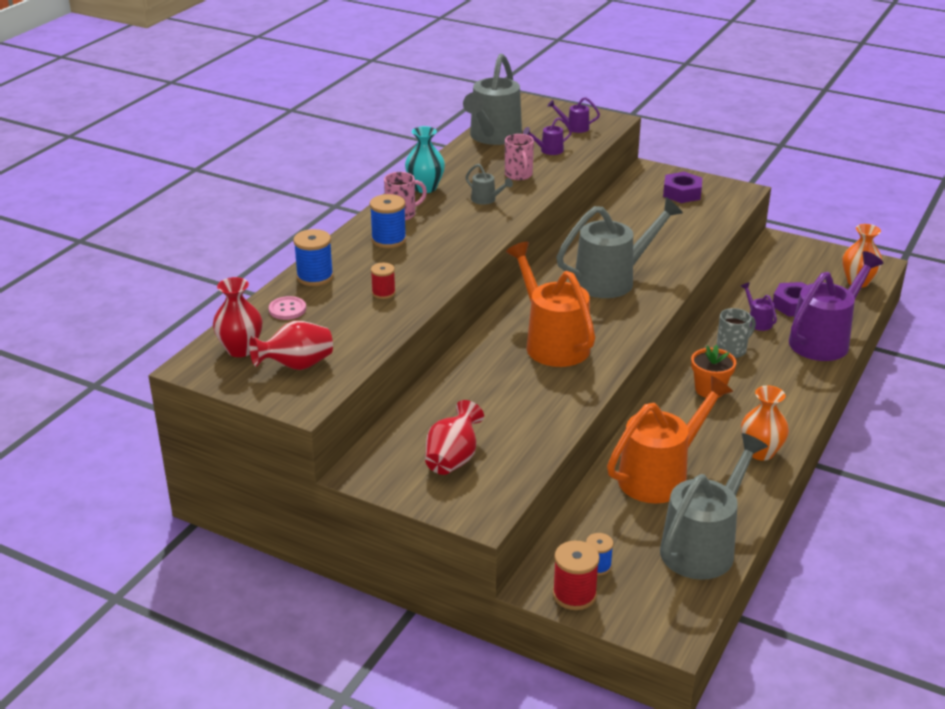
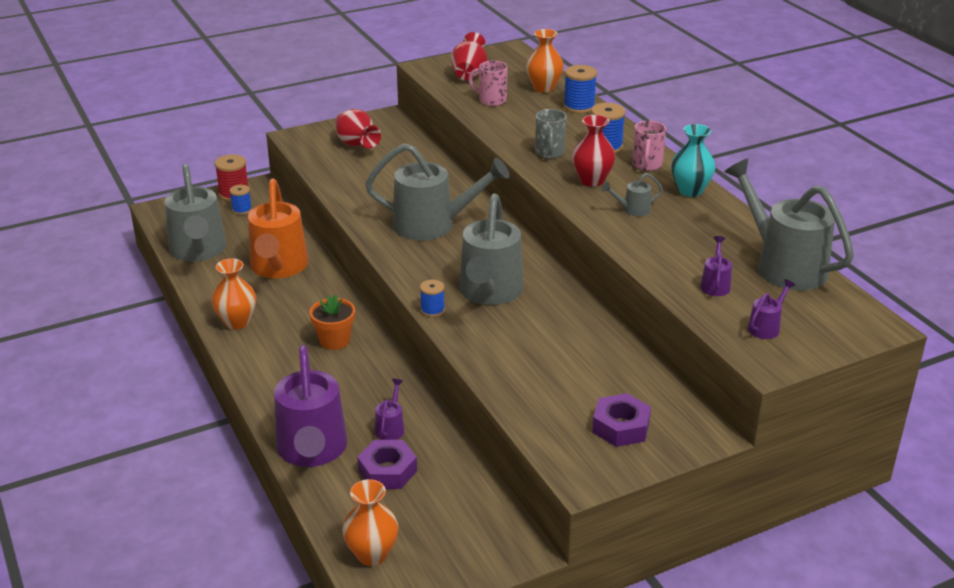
camera: 125 degrees right, 0 degrees up
red vase [213,277,262,357] -> red vase moved to [572,115,616,187]
pink button [269,296,306,320] -> orange vase [526,29,564,93]
red spool [371,263,396,299] -> none
pink mug [505,134,534,180] -> pink mug moved to [468,61,508,106]
orange watering can [506,242,595,367] -> grey watering can [365,143,510,241]
grey mug [716,308,756,358] -> grey mug moved to [535,109,567,158]
purple watering can [741,282,777,331] -> purple watering can turned 90 degrees counterclockwise [375,379,405,440]
none -> blue spool [420,280,445,317]

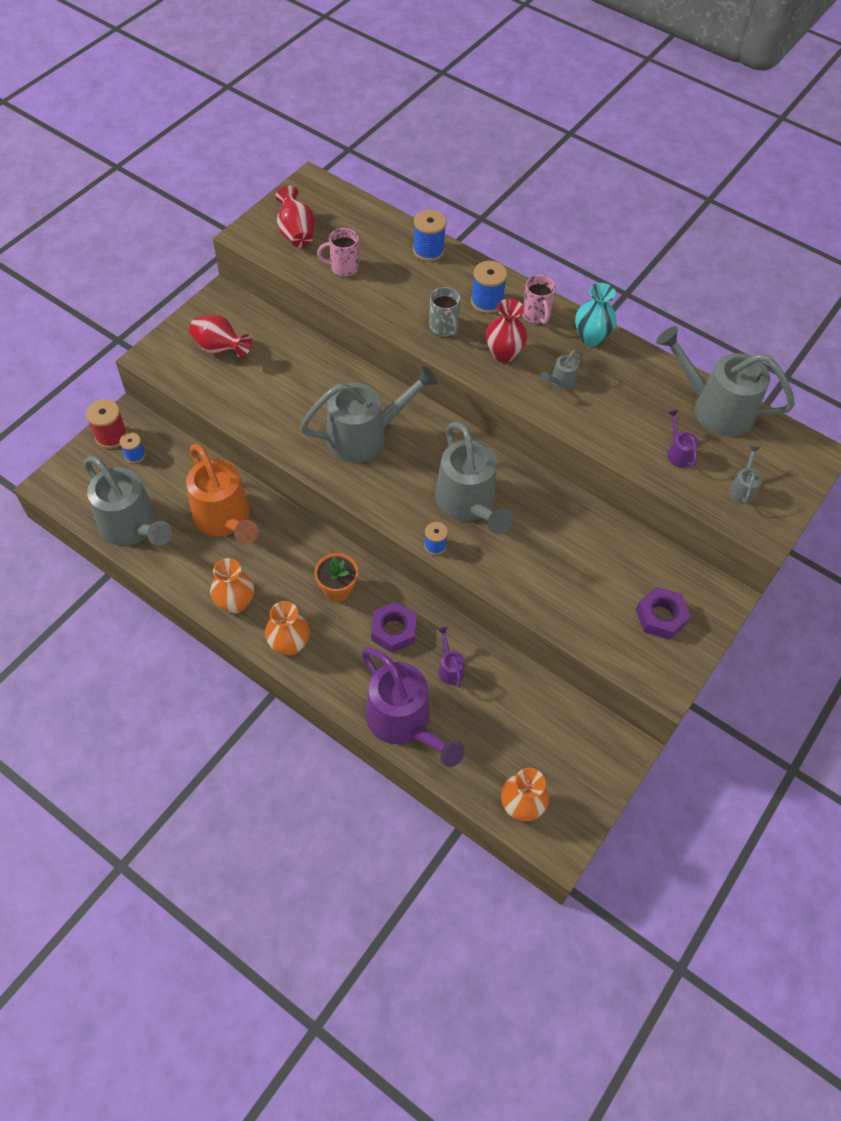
camera: 30 degrees left, 25 degrees up
purple nut [357,440,417,489] -> purple nut moved to [371,601,417,653]
orange vase [526,29,564,93] -> orange vase moved to [265,601,310,656]
purple watering can [748,279,795,339] -> grey watering can [729,446,762,504]

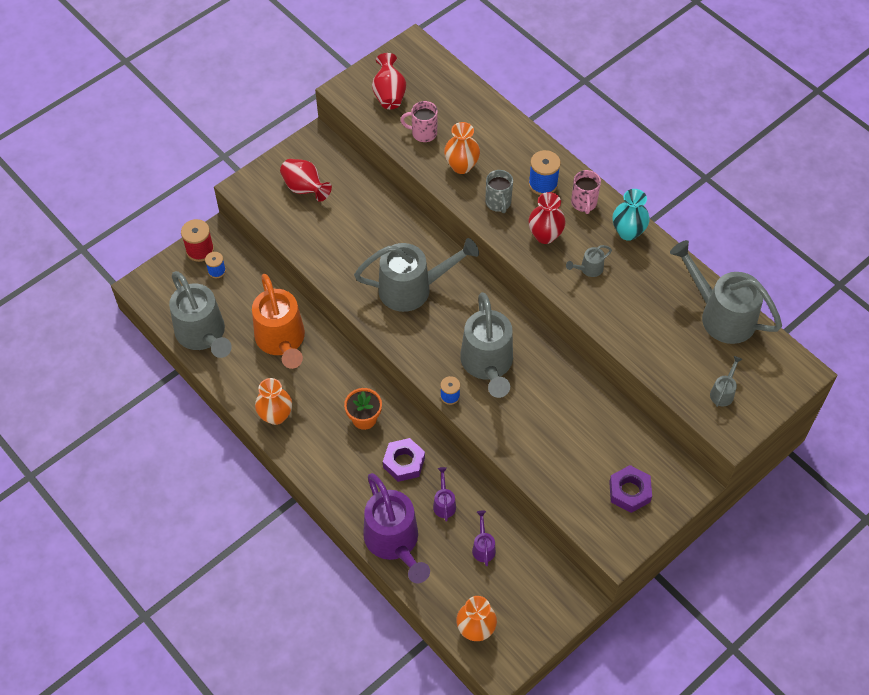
camera: 15 degrees right, 0 degrees up
orange vase [265,601,310,656] -> orange vase moved to [444,122,480,174]
blue spool [413,210,446,262] -> none
purple watering can [667,410,698,467] -> purple watering can moved to [472,510,496,566]

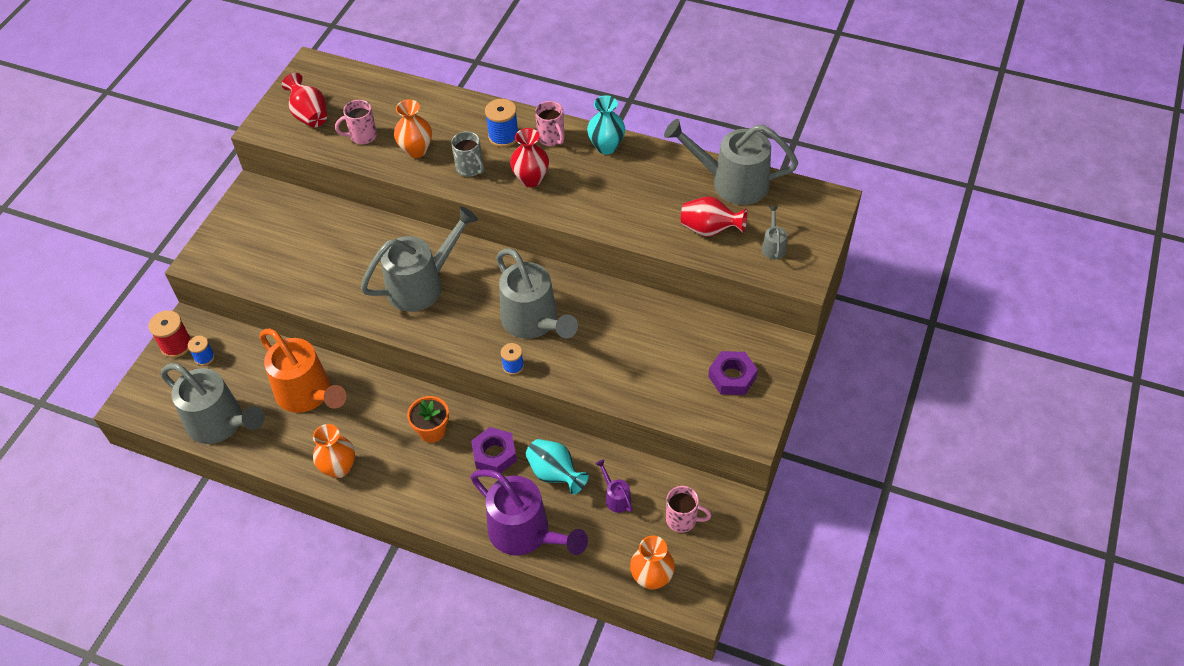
camera: 25 degrees left, 5 degrees down
red vase [280,159,332,202] -> red vase moved to [681,197,747,237]
purple watering can [433,467,456,522] -> turquoise vase [526,439,589,494]
grey watering can [566,245,612,277] -> none
none -> pink mug [666,486,711,533]

